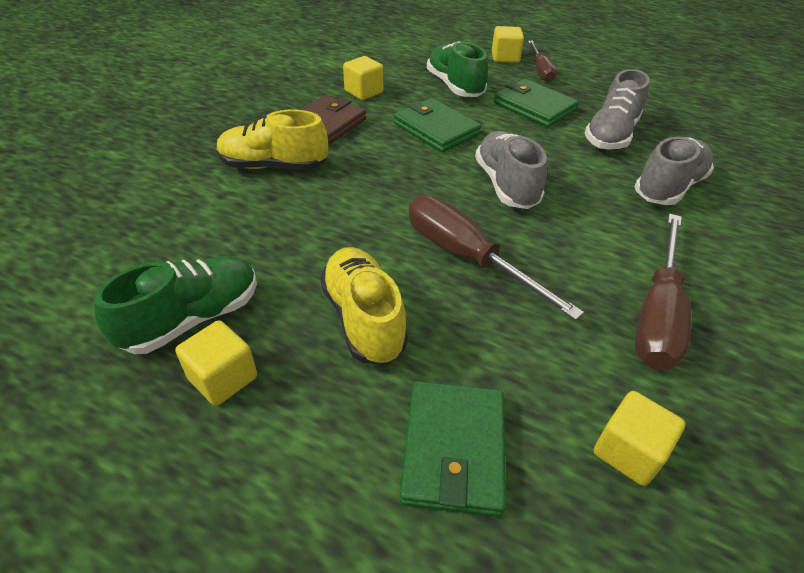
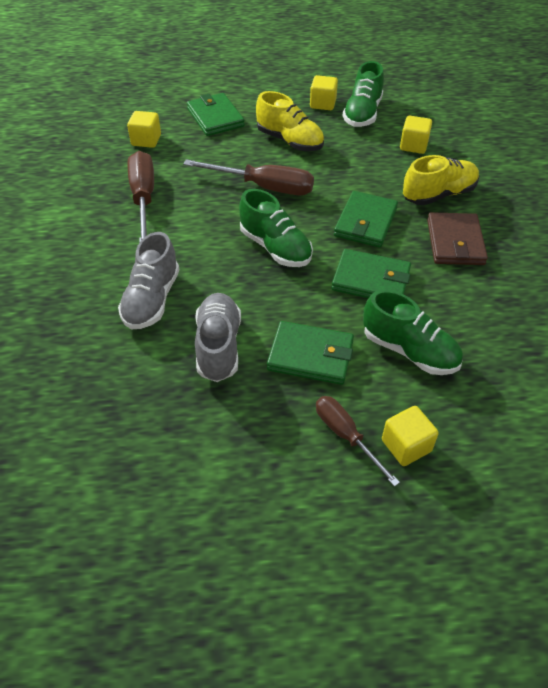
camera: 150 degrees right, 5 degrees up
yellow cube [343,56,383,100] -> yellow cube moved to [400,116,432,154]
grey shoe [475,131,547,209] -> green shoe [239,189,313,267]
none -> green wallet [334,191,398,247]

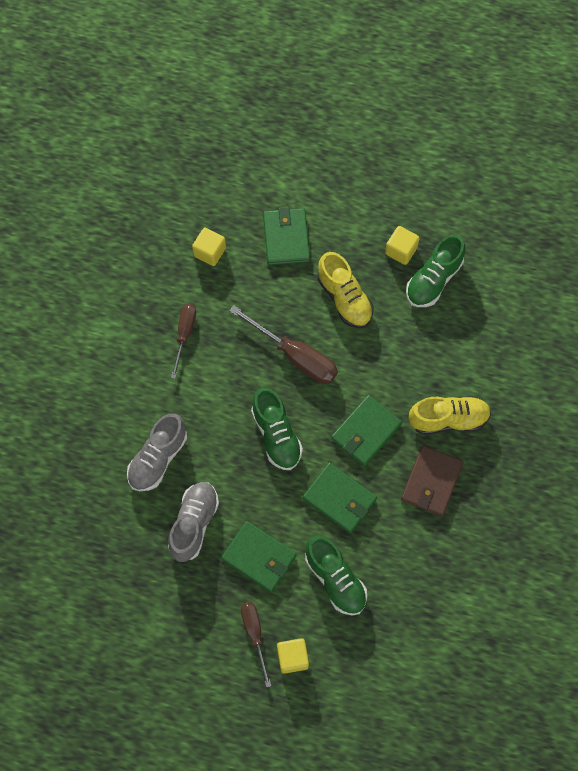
camera: 20 degrees right, 20 degrees up
brown screwdriver [128,151,154,242] -> brown screwdriver [171,304,196,379], size x0.63
yellow cube [400,116,432,154] -> none

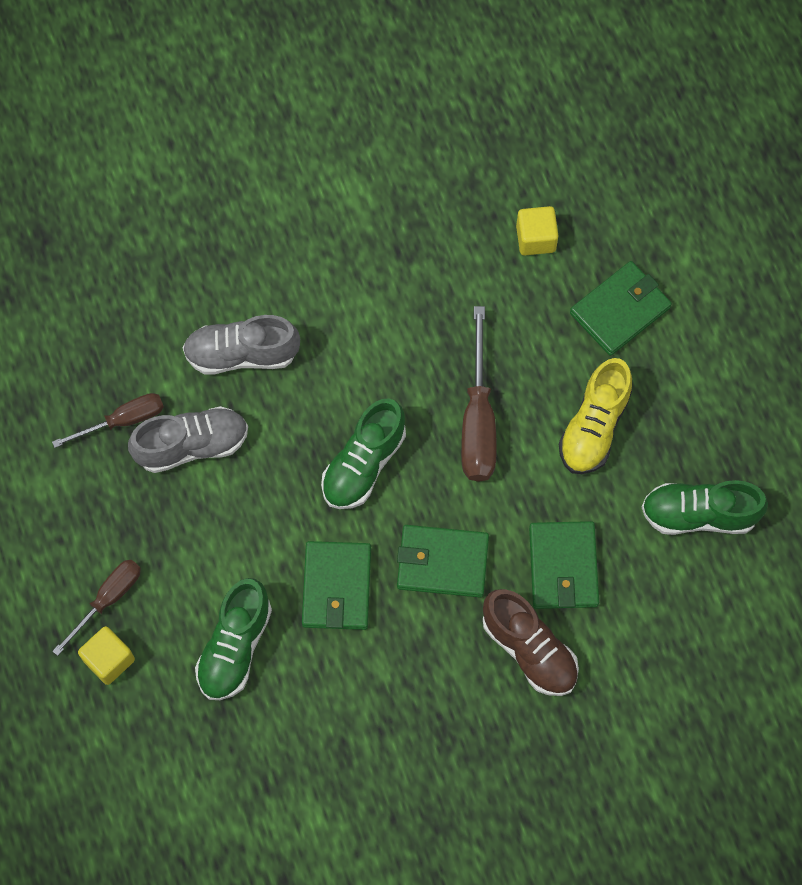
camera: 55 degrees right, 0 degrees up
brown screwdriver [171,304,196,379] -> brown screwdriver moved to [52,393,164,448]
green wallet [221,521,296,592] -> green wallet moved to [529,521,599,609]
yellow cube [385,226,420,265] -> none
brown wallet [401,445,464,516] -> none
yellow shoe [409,396,491,435] -> brown shoe [483,589,579,696]

